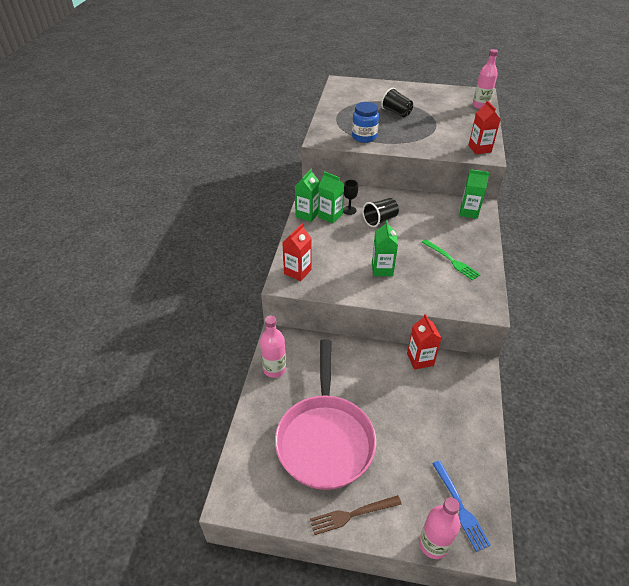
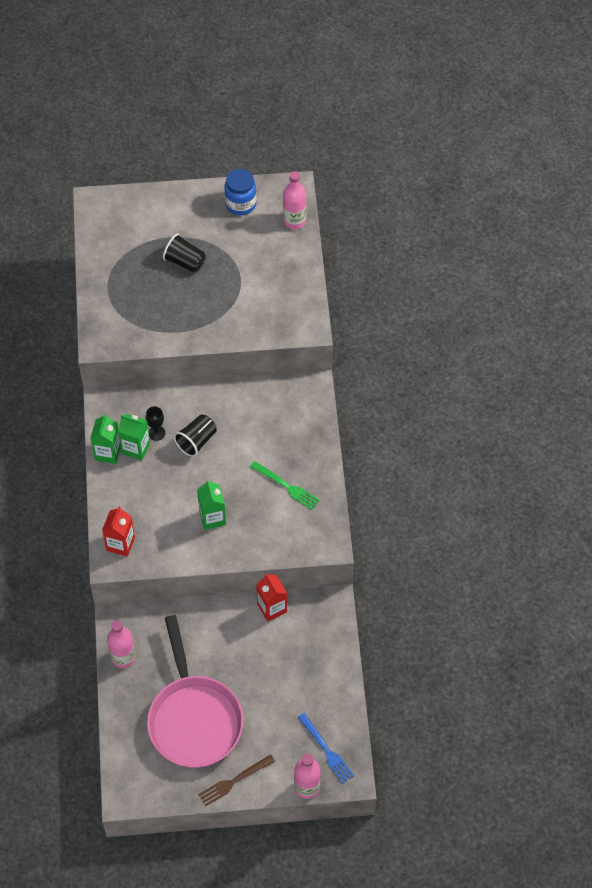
camera: 15 degrees left, 15 degrees up
blue jar [352,102,379,143] -> blue jar moved to [224,169,257,215]
green carton [460,169,490,219] -> none
red carton [468,100,501,154] -> none

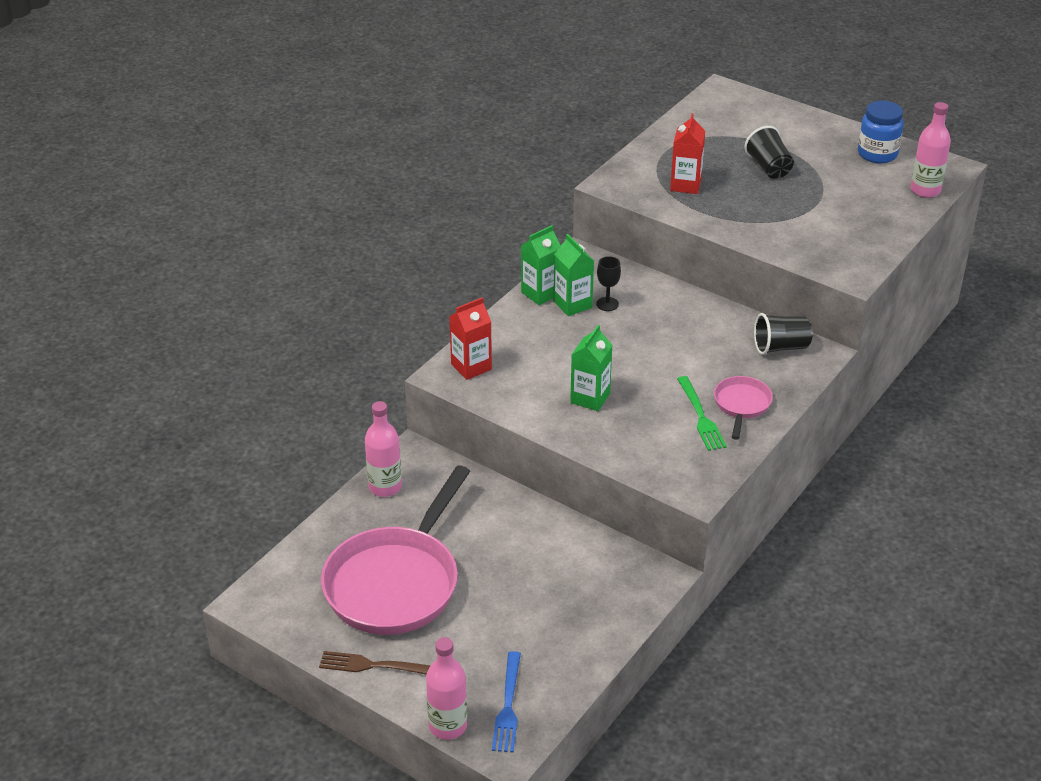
camera: 40 degrees right, 20 degrees down
black cup [174,414,217,457] -> black cup moved to [754,313,813,355]
red carton [256,573,287,622] -> red carton moved to [670,113,705,194]
none -> pink pan [714,376,773,440]

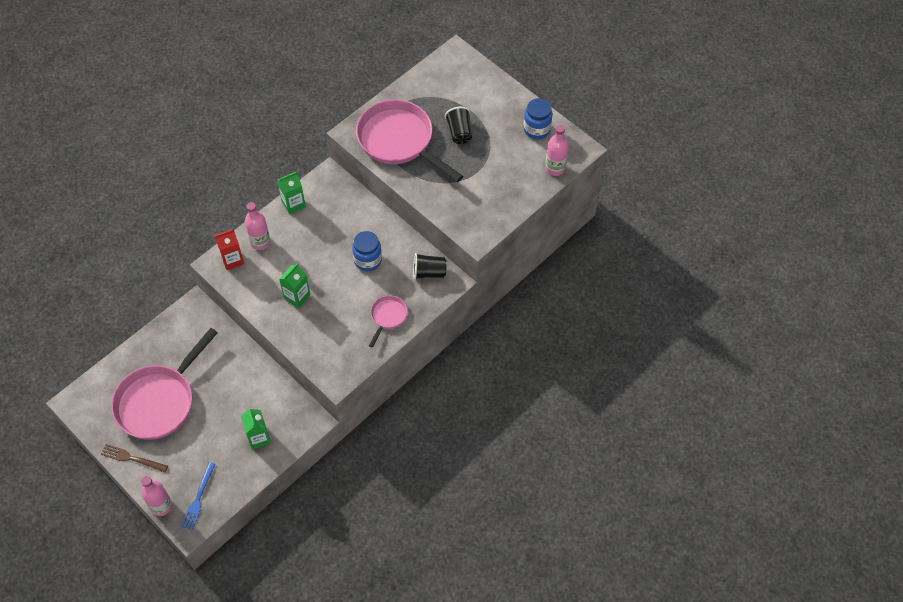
camera: 10 degrees right, 20 degrees up
pink bottle [365,401,402,497] -> pink bottle moved to [245,202,270,250]
green carton [554,234,594,316] -> green carton moved to [241,408,271,449]
black goblet [596,256,621,311] -> none
red carton [670,113,705,194] -> pink pan [356,100,463,182]
green fork [677,376,727,451] -> none
none -> blue jar [352,231,382,271]

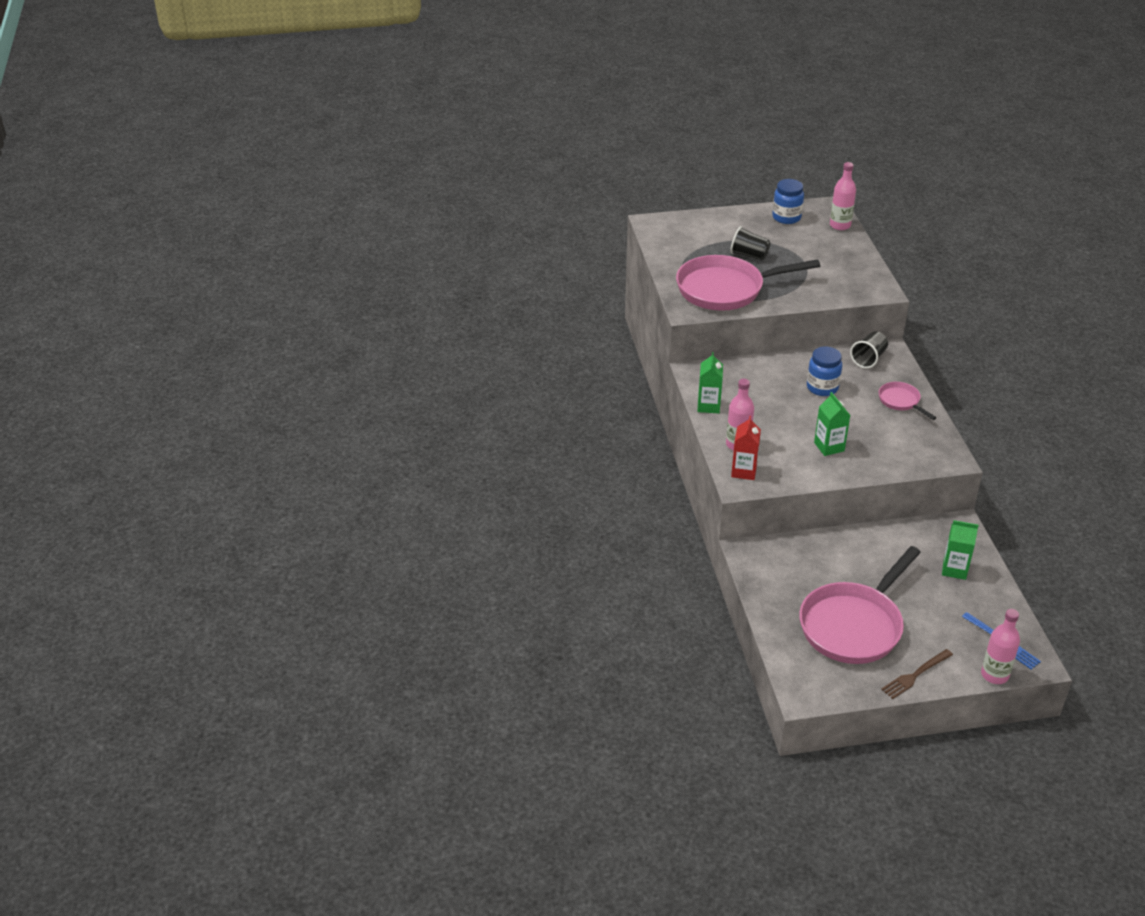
camera: 55 degrees left, 20 degrees down
pink pan [111,328,218,440] -> pink pan turned 60 degrees clockwise [799,546,921,664]

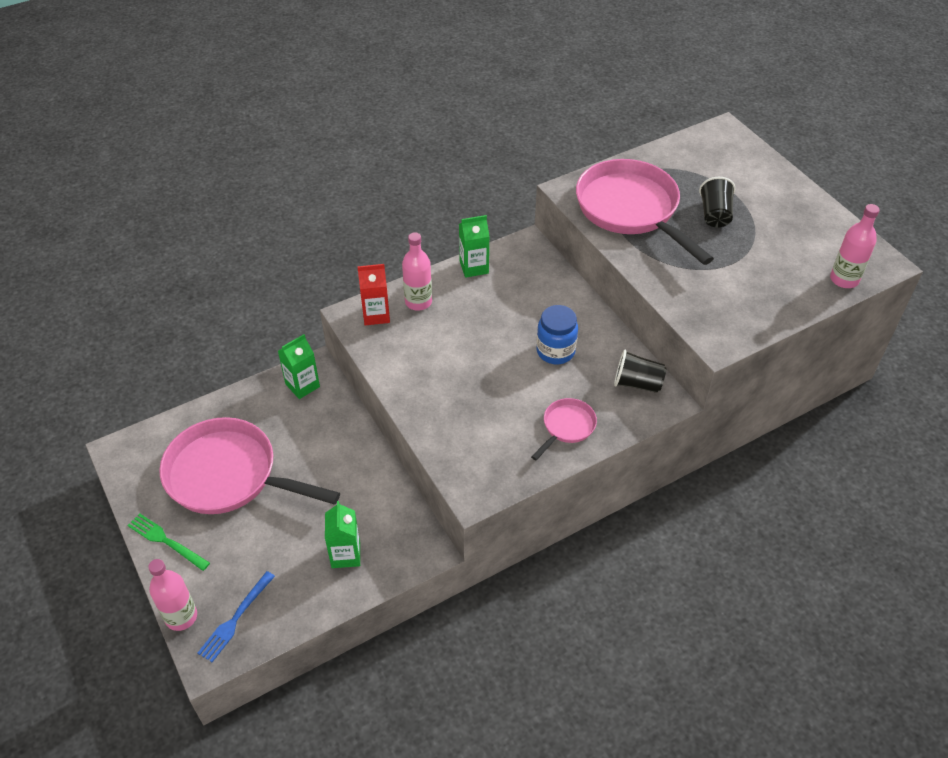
camera: 70 degrees right, 10 degrees up
blue jar [772,179,804,224] -> none
green carton [814,392,850,456] -> green carton moved to [278,334,320,399]
brown fork [881,649,953,699] -> green fork [127,513,210,571]

